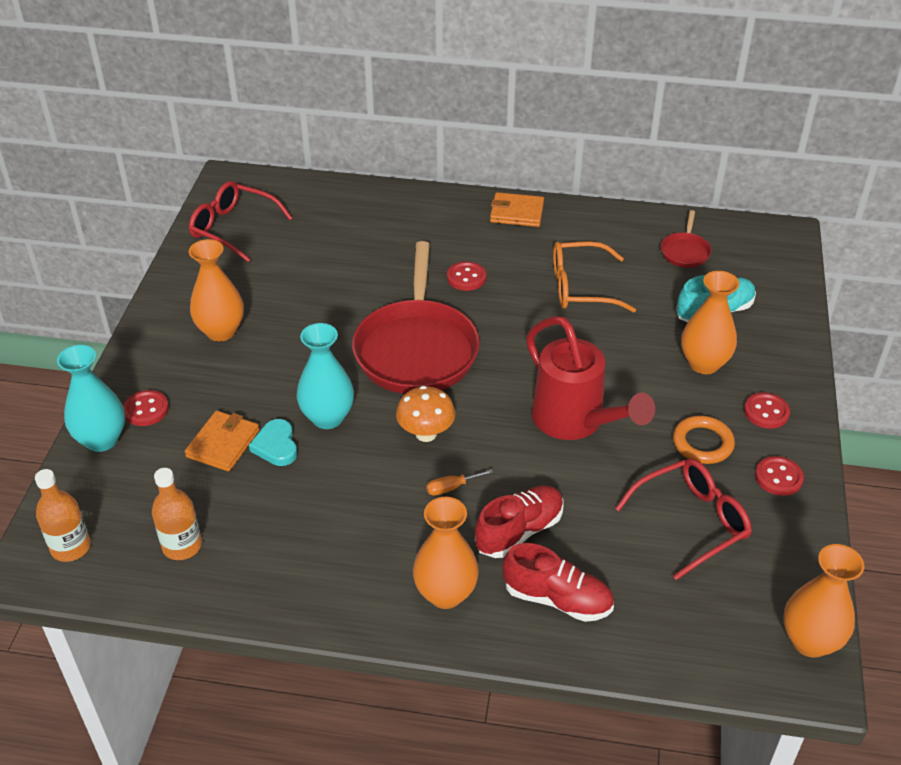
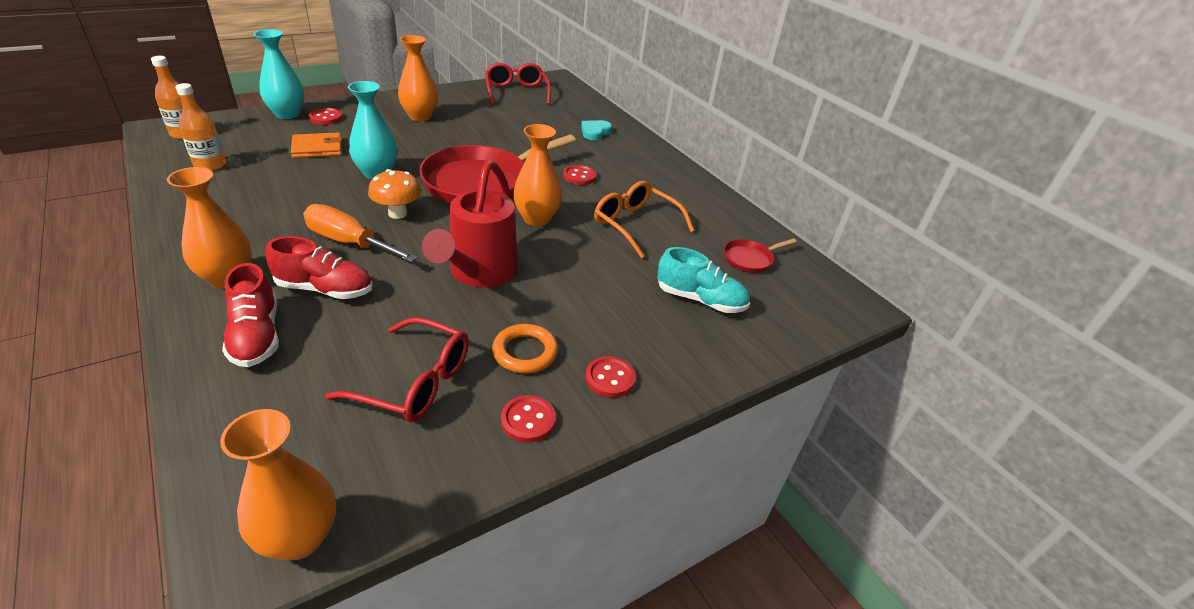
camera: 45 degrees right, 5 degrees down
turquoise heart [249,419,297,466] -> turquoise heart moved to [581,120,612,140]
orange screwdriver [426,469,493,496] -> orange screwdriver [303,204,418,262], size x2.22
orange wallet [490,192,544,227] -> none
orange vase [681,271,739,374] -> orange vase moved to [513,124,562,226]

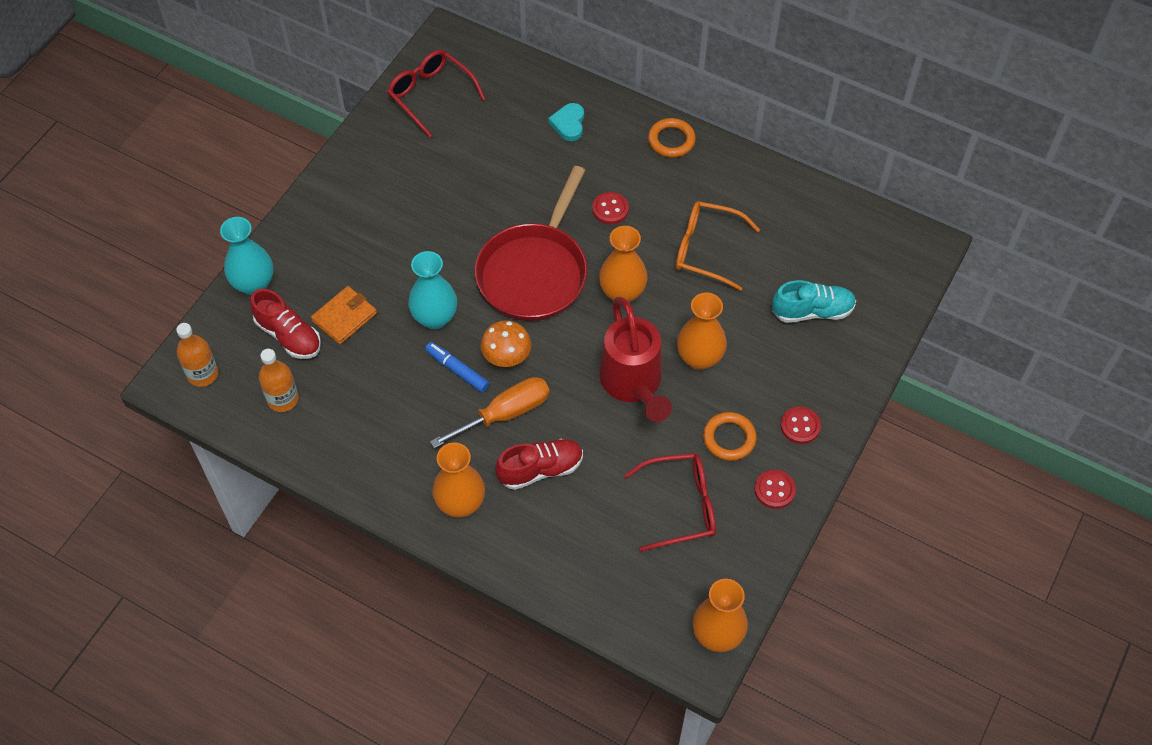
camera: 25 degrees left, 20 degrees up
red shoe [222,263,279,367] -> red shoe moved to [250,289,321,359]
orange screwdriver [303,204,418,262] -> orange screwdriver turned 150 degrees clockwise [430,377,550,448]
red button [309,108,343,125] -> none
orange vase [398,35,438,121] -> orange vase moved to [677,293,727,370]
red pan [724,238,797,273] -> none
none -> blue marker [425,342,489,393]
none -> orange ring [648,118,696,158]

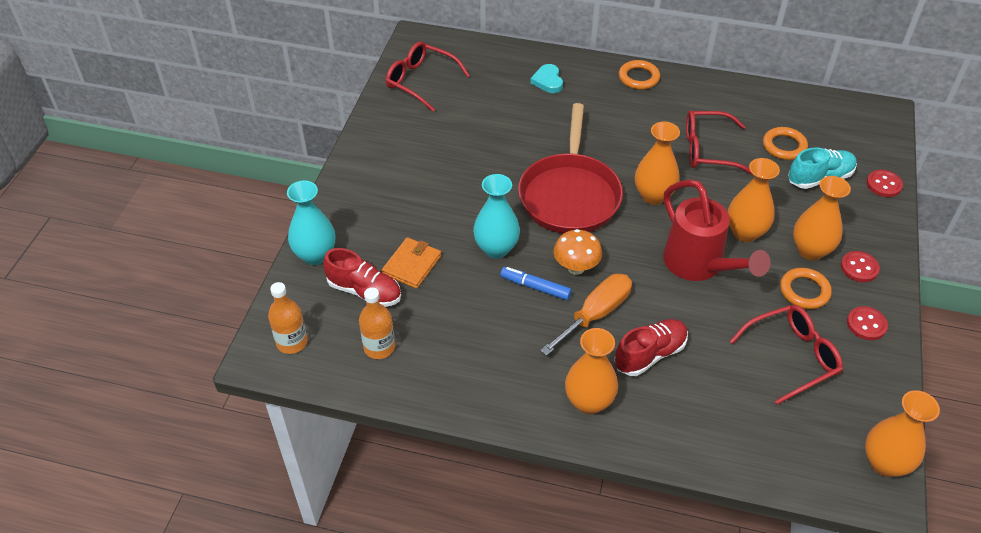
camera: 15 degrees left, 10 degrees down
red button [592,192,629,224] -> red button moved to [867,170,903,197]
orange glasses [676,201,760,291] -> red glasses [686,110,752,175]
none -> orange ring [763,127,808,160]
none -> orange vase [793,176,851,260]

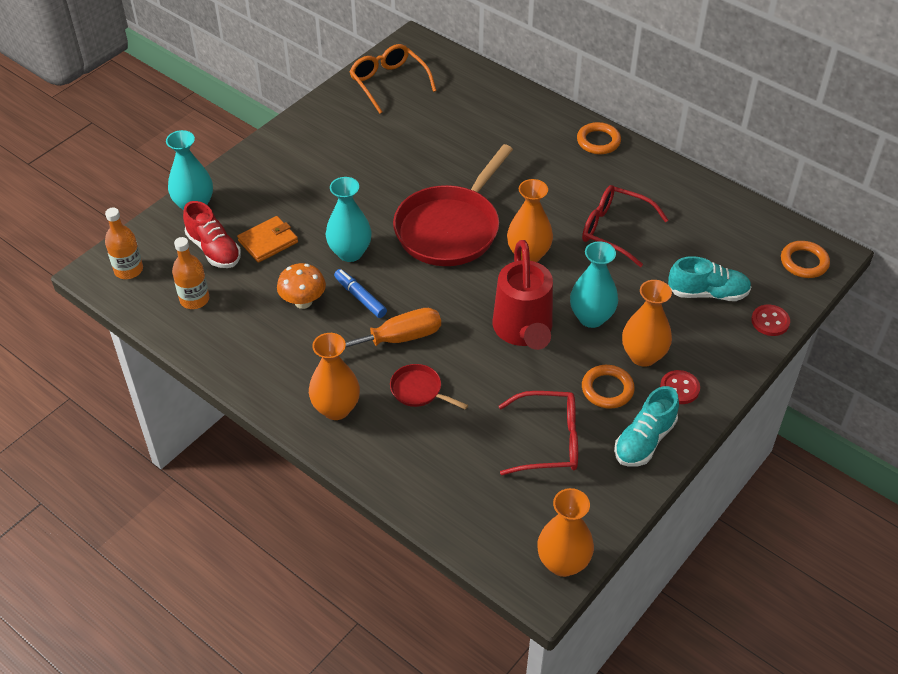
camera: 25 degrees right, 0 degrees up
red glasses [386,41,470,112] -> orange glasses [350,44,437,114]
turquoise heart [530,64,563,93] -> none
orange mushroom [554,229,602,275] -> orange mushroom moved to [277,263,326,309]
red shoe [614,319,688,376] -> red pan [390,364,468,410]
orange vase [728,158,780,242] -> turquoise vase [570,241,618,328]
orange ring [763,127,808,160] -> orange ring moved to [781,241,830,278]
red button [847,306,888,340] -> turquoise shoe [614,386,679,467]

